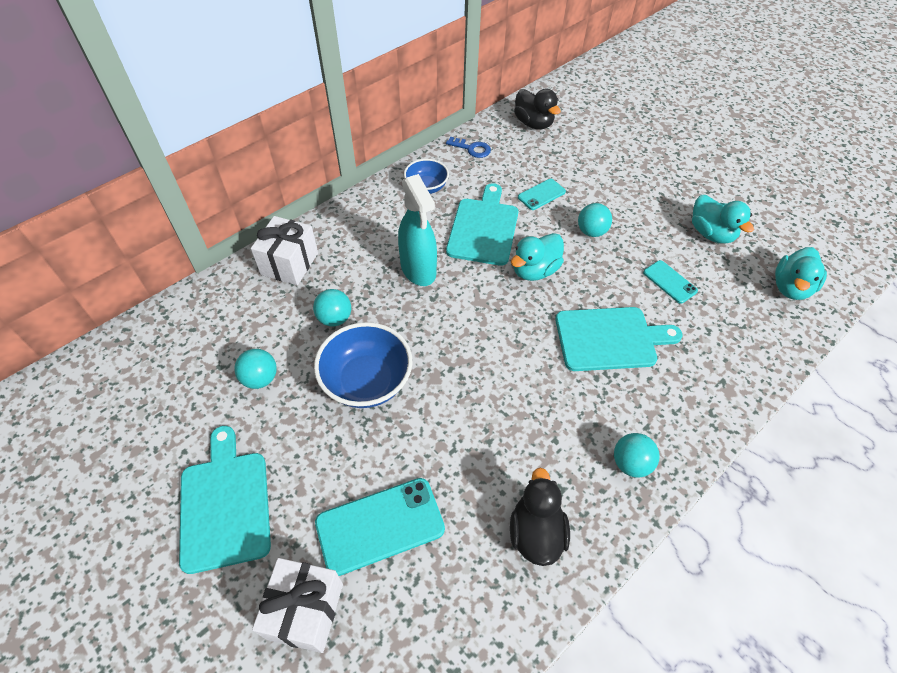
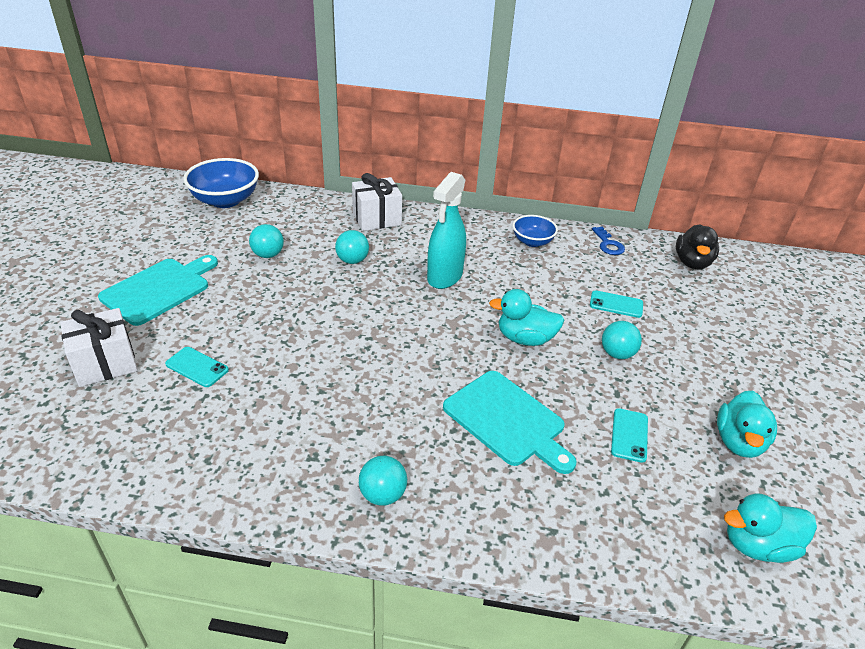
camera: 50 degrees right, 15 degrees down
blue bowl [314,322,413,408] -> blue bowl moved to [183,158,259,208]
turquoise phone [315,478,445,576] -> turquoise phone [165,347,229,387], size x0.56
turquoise cutting board [446,183,518,266] -> none
black duck [510,467,570,566] -> none

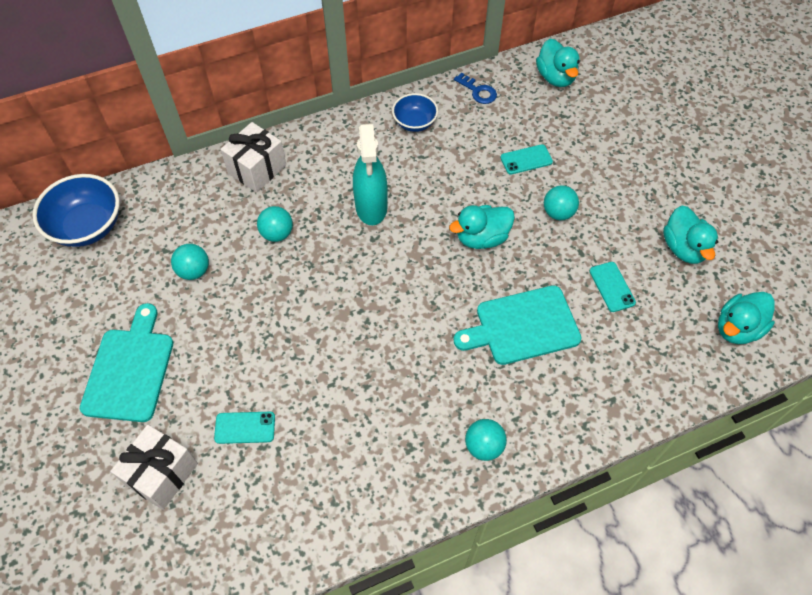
camera: 30 degrees left, 20 degrees up
turquoise cutting board [443,371,576,474] -> turquoise cutting board turned 150 degrees clockwise [454,285,582,365]
black duck [676,224,719,269] -> turquoise duck [536,39,580,87]

